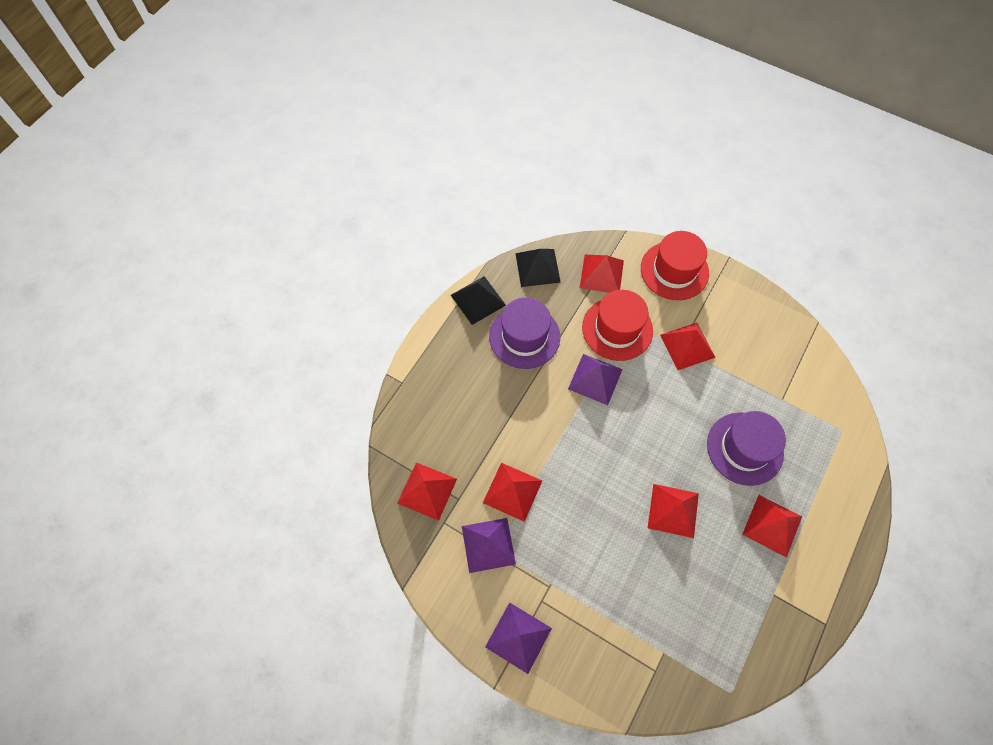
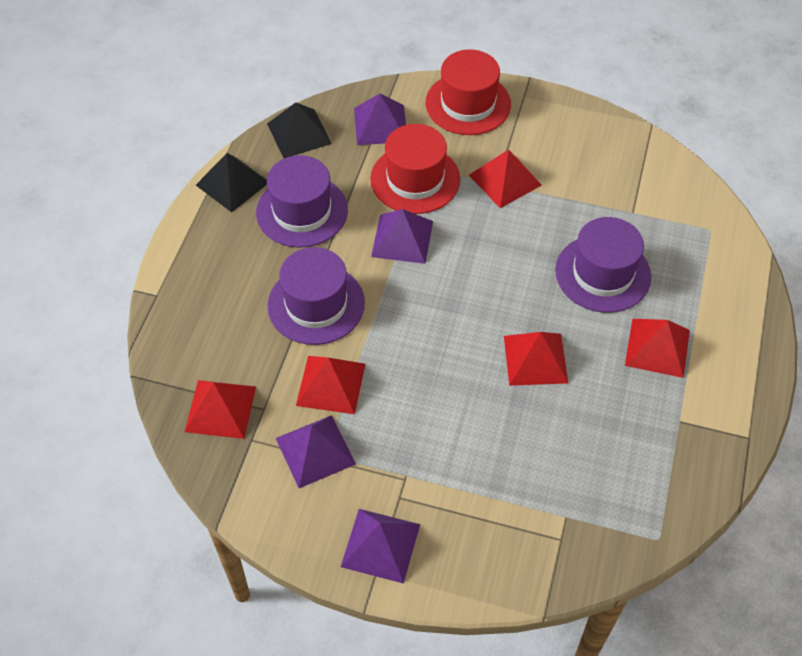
camera: 15 degrees left, 10 degrees down
red pyramid [580,255,624,293] -> purple pyramid [354,94,406,145]
none -> purple hat [268,247,365,345]

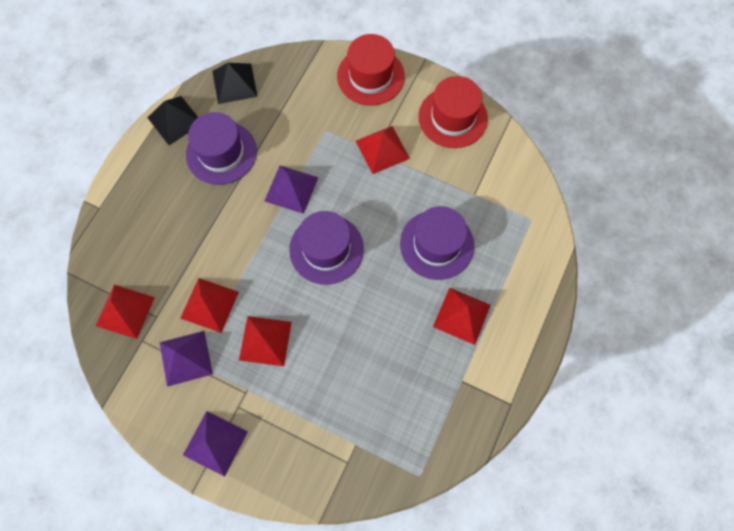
camera: 10 degrees right, 15 degrees up
purple hat [268,247,365,345] -> purple hat moved to [289,211,364,285]
purple pyramid [354,94,406,145] -> none
red hat [370,124,460,214] -> red hat moved to [419,76,488,148]
red pyramid [504,332,568,386] -> red pyramid moved to [239,316,292,366]

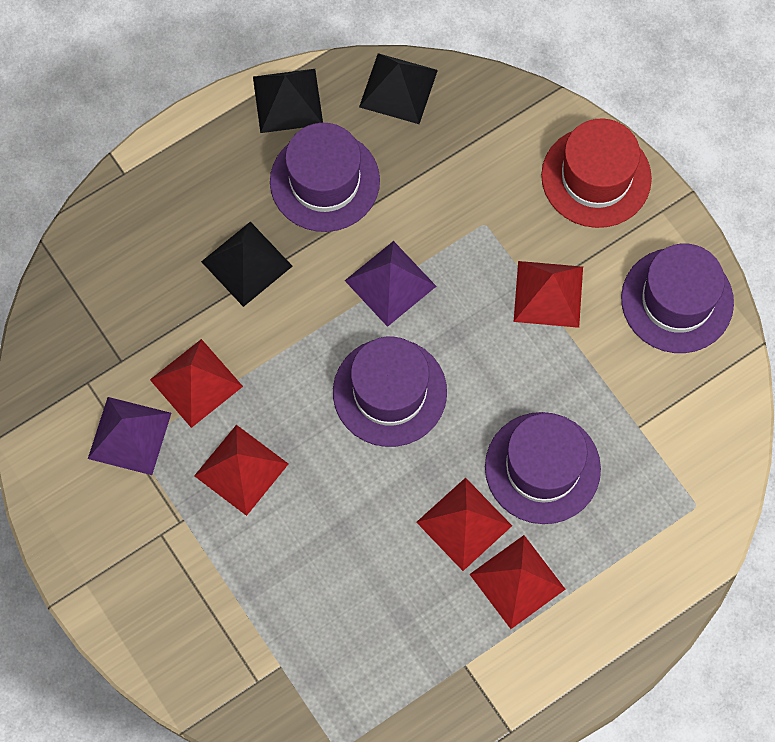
camera: 30 degrees right, 0 degrees up
red pyramid [96,285,155,339] -> red pyramid moved to [416,477,512,571]
purple pyramid [183,411,248,477] -> none
red hat [419,76,488,148] -> purple hat [621,244,734,353]
none -> black pyramid [201,222,293,307]

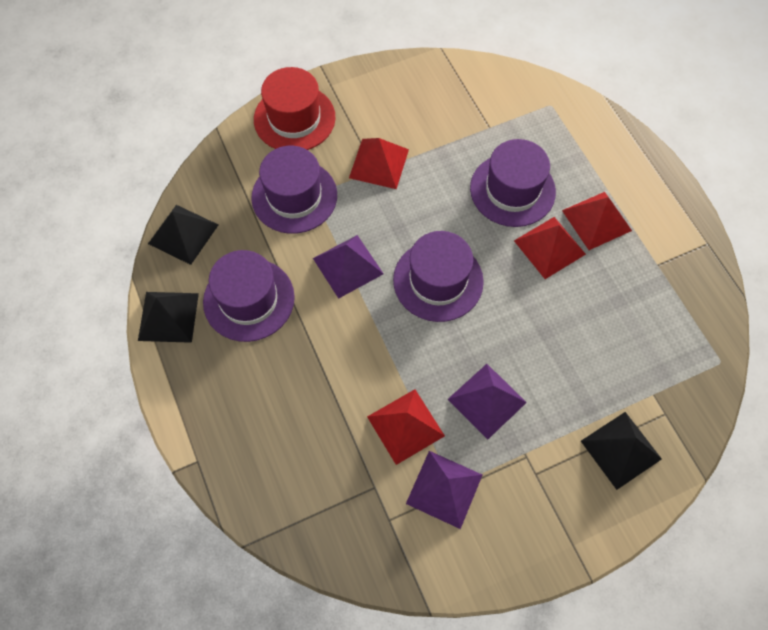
camera: 80 degrees left, 5 degrees down
red pyramid [194,425,288,516] -> purple pyramid [448,364,527,440]
black pyramid [201,222,293,307] -> black pyramid moved to [581,412,662,490]
purple hat [621,244,734,353] -> purple hat moved to [251,146,337,234]

